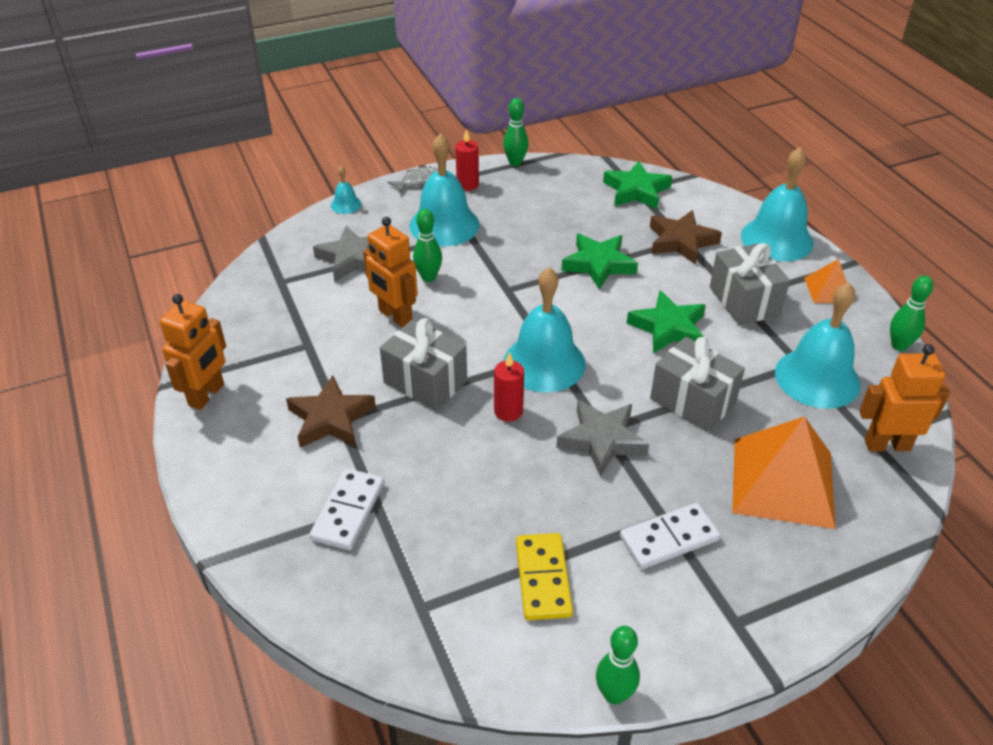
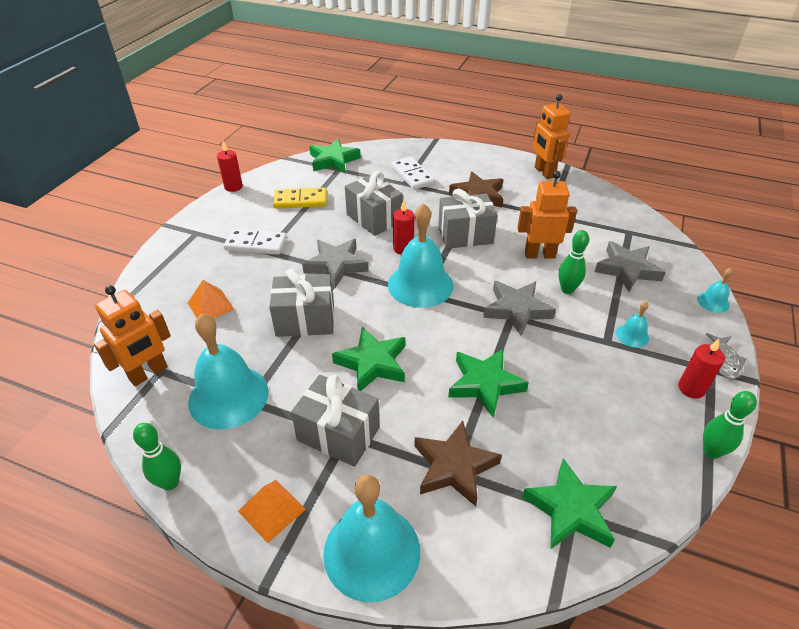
camera: 135 degrees right, 0 degrees up
turquoise bell [409,133,480,247] -> turquoise bell [616,301,649,348], size x0.45
yellow domino [516,533,573,620] -> yellow domino turned 45 degrees counterclockwise [273,187,327,209]
green bowling pin [596,626,640,704] -> red candle [217,141,243,192]
white domino [620,503,720,569] -> white domino turned 75 degrees clockwise [224,229,287,255]
orange pyramid [732,417,836,529] -> orange pyramid [188,280,235,319], size x0.50
none -> green star [309,139,361,173]
none -> grey gift [345,171,403,236]
none -> grey star [483,281,556,337]

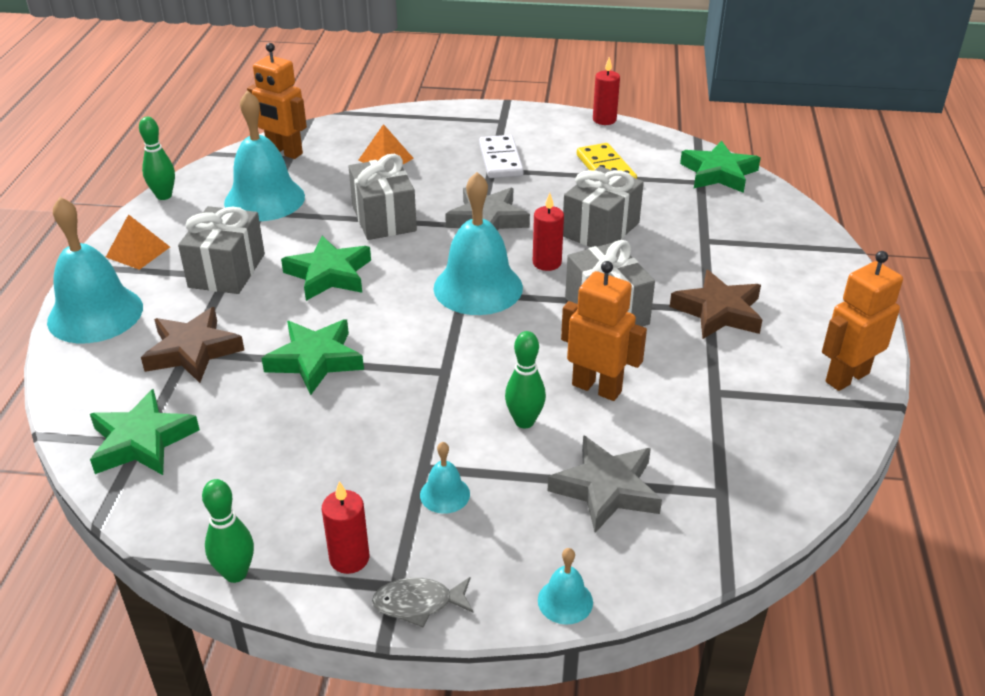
camera: 75 degrees right, 5 degrees down
white domino [391,157,435,190] -> none
grey star [483,281,556,337] -> none
orange robot [517,171,577,259] -> orange robot turned 45 degrees counterclockwise [561,261,647,401]

